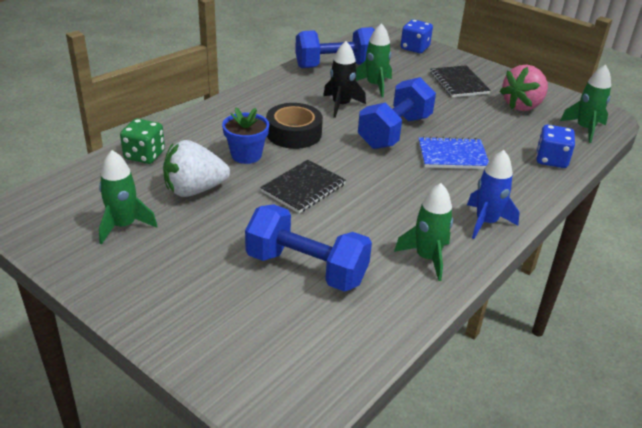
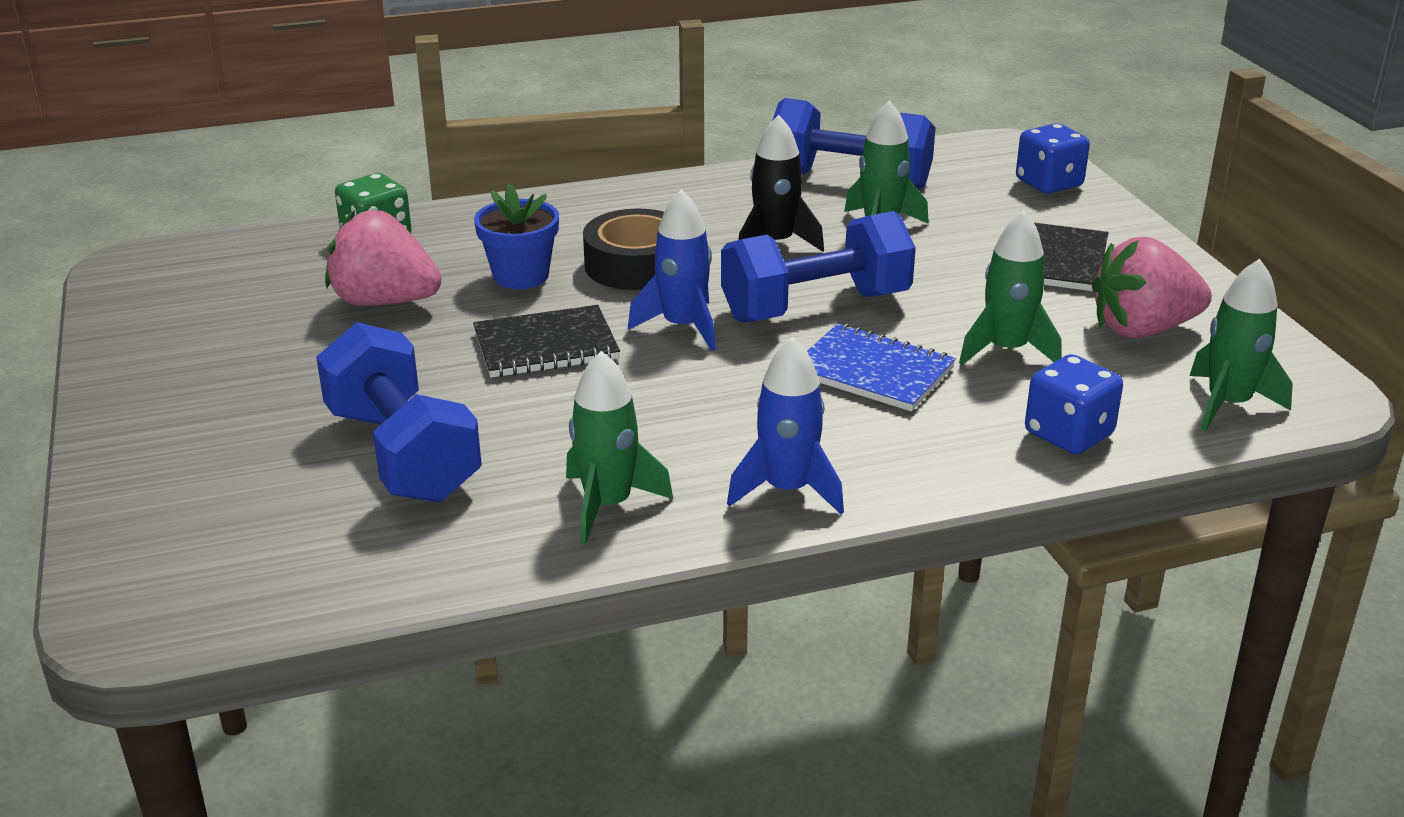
camera: 35 degrees right, 5 degrees down
green rocket [99,150,157,244] -> green rocket moved to [959,210,1062,365]
white strawberry [163,140,230,197] -> pink strawberry [325,210,441,306]
none -> blue rocket [628,189,716,351]

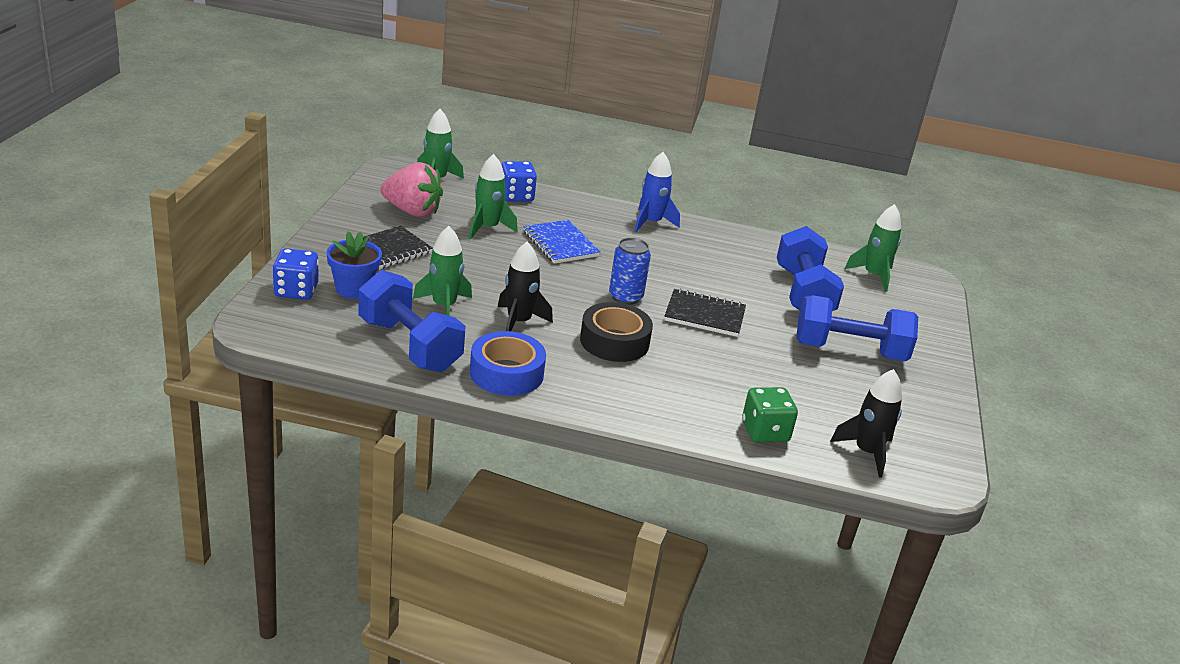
camera: 155 degrees left, 0 degrees up
pink strawberry [325,210,441,306] -> none
blue flower pot [474,184,559,289] -> blue flower pot moved to [326,231,382,299]
green rocket [566,351,673,545] -> green rocket moved to [845,204,901,292]
blue rocket [628,189,716,351] -> blue can [609,238,651,305]
blue dumbbell [721,211,916,323] -> blue dumbbell moved to [796,295,918,361]
none -> blue tape [470,331,546,396]
none -> black rocket [830,369,902,477]

